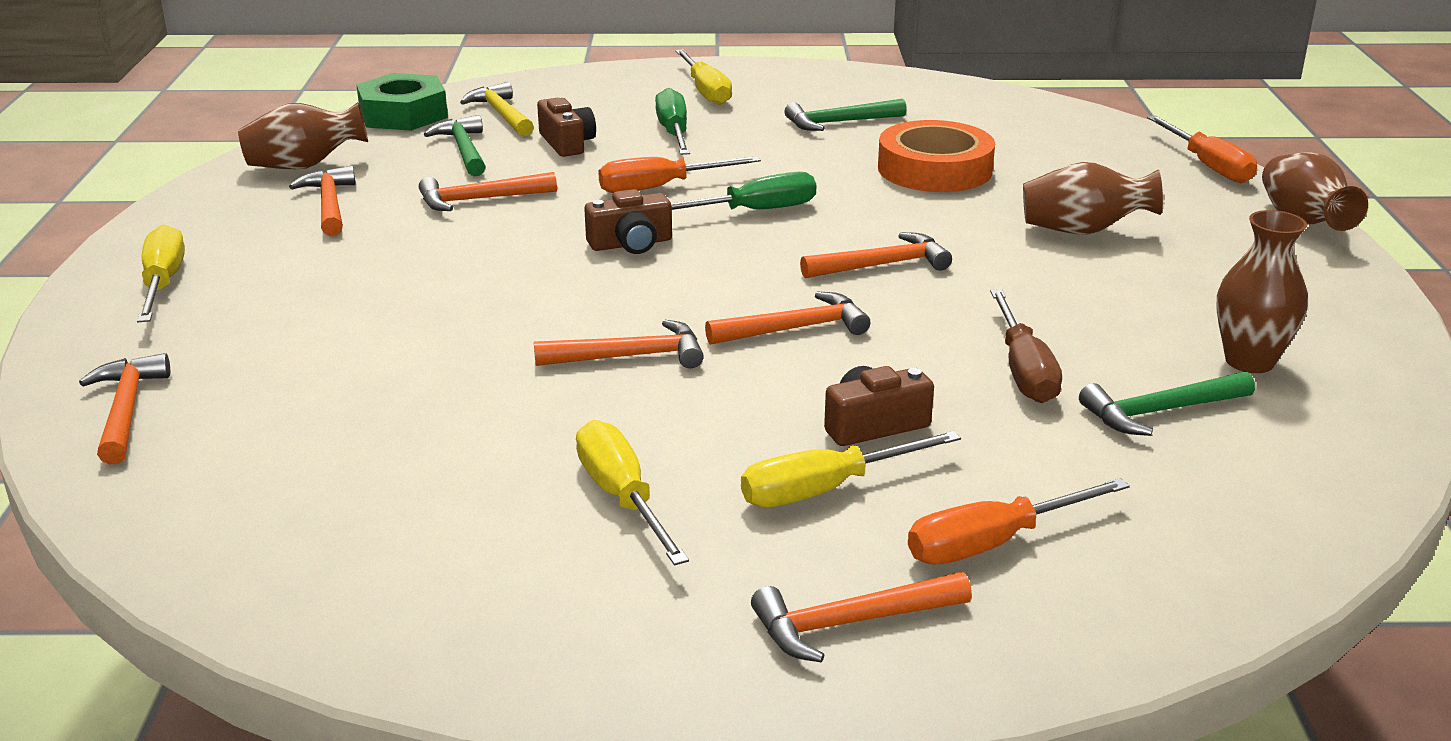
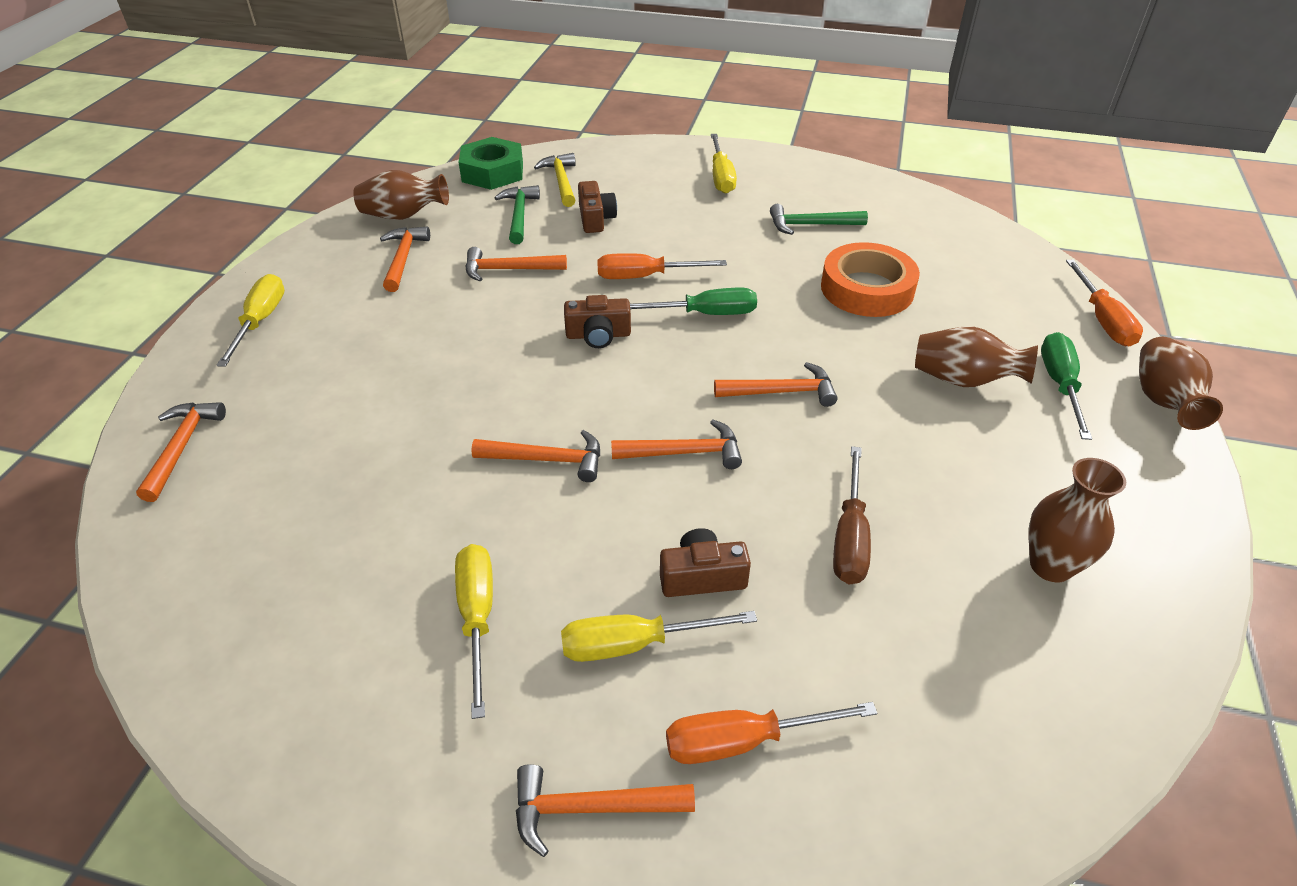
camera: 15 degrees right, 15 degrees up
green screwdriver [655,88,690,155] -> green screwdriver moved to [1041,332,1092,440]
green hammer [1079,371,1255,436] -> none

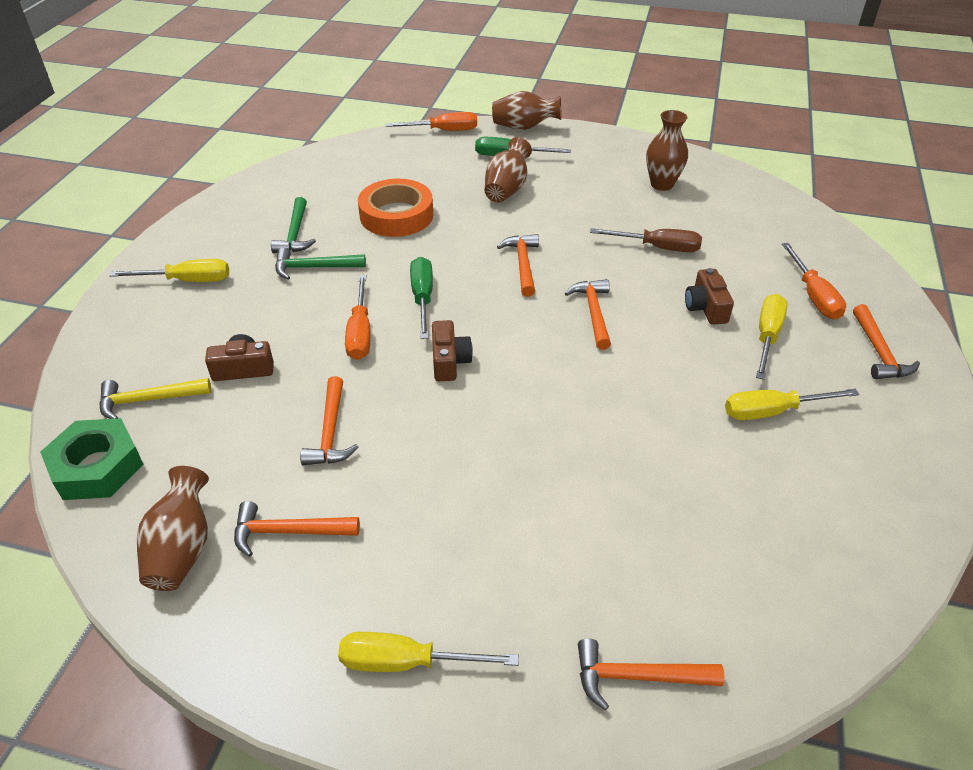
camera: 90 degrees left, 0 degrees up
orange hammer [471,430,600,482] -> none
green hammer [494,185,540,244] -> green hammer moved to [275,248,366,280]
yellow screwdriver [561,611,757,662] -> yellow screwdriver turned 150 degrees counterclockwise [756,294,788,380]

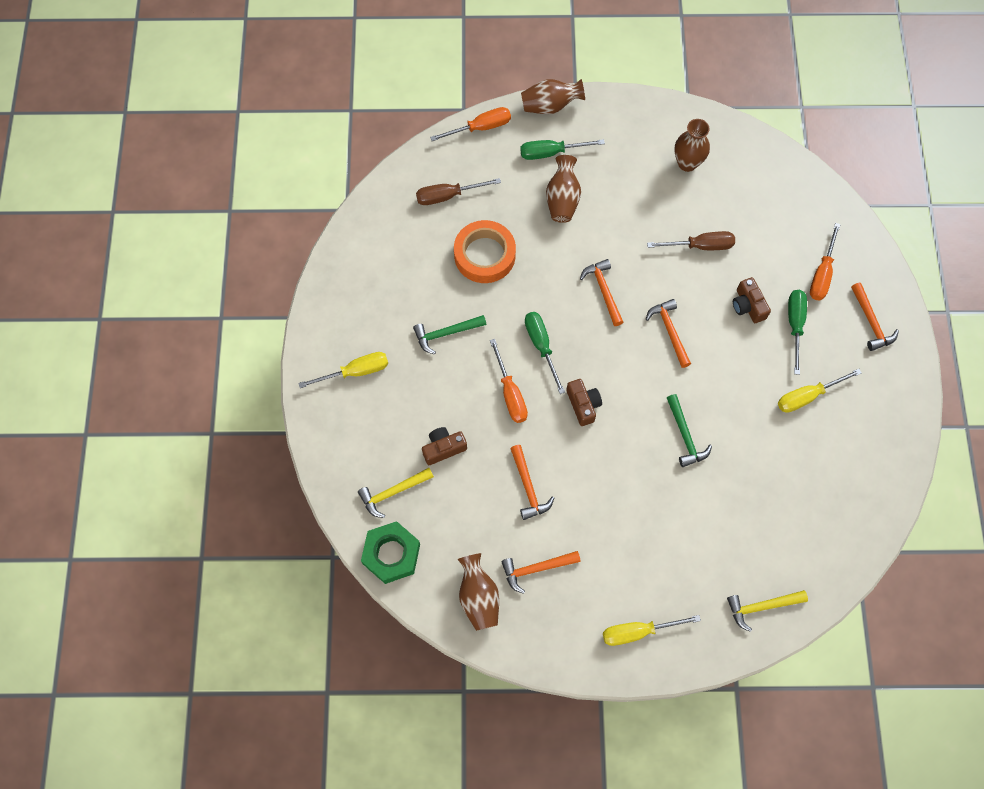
camera: 15 degrees left, 25 degrees up
green hammer [271,197,316,253] -> green hammer moved to [667,394,712,467]
orange hammer [578,639,724,710] -> yellow hammer [727,590,808,632]
yellow screwdriver [756,294,788,380] -> green screwdriver [788,290,807,375]
orange screwdriver [782,243,846,320] -> orange screwdriver turned 45 degrees clockwise [810,223,841,300]
none -> brown screwdriver [416,178,501,205]

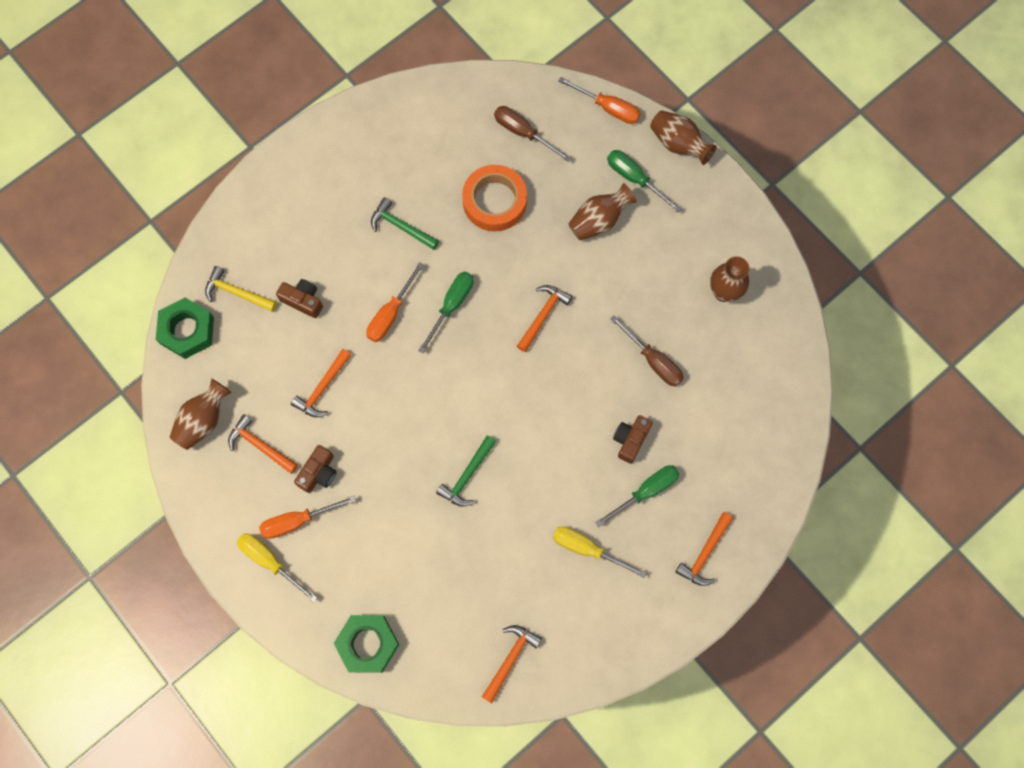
camera: 50 degrees right, 5 degrees up
yellow screwdriver [298,352,388,388] -> none
brown camera [566,379,602,426] -> brown camera moved to [294,445,336,493]
orange hammer [646,299,691,368] -> orange hammer moved to [482,625,542,703]
yellow hammer [727,590,808,632] -> green nut [334,615,399,673]
orange screwdriver [810,223,841,300] -> orange screwdriver moved to [259,496,356,539]

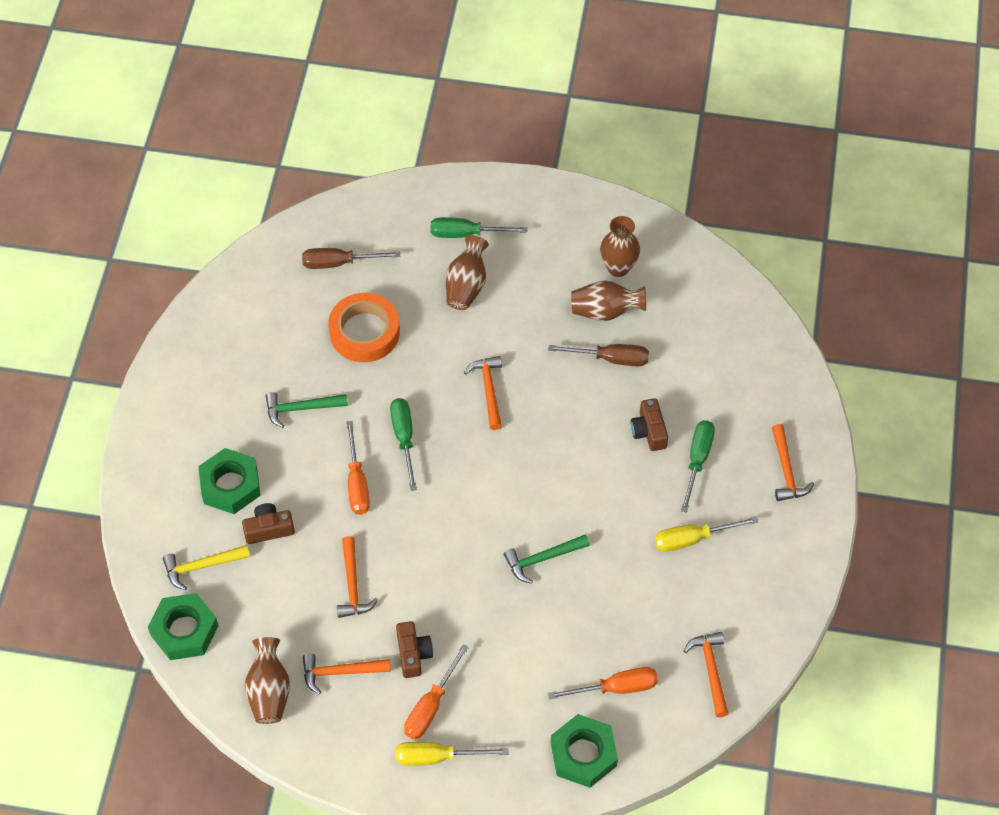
camera: 40 degrees left, 15 degrees down
green hammer [436,435,496,507] -> green hammer turned 75 degrees clockwise [504,534,590,584]
orange screwdriver [559,77,641,124] -> orange screwdriver moved to [548,667,658,699]
brown vase [650,110,717,165] -> brown vase moved to [571,281,646,321]
none -> green nut [198,448,261,514]

